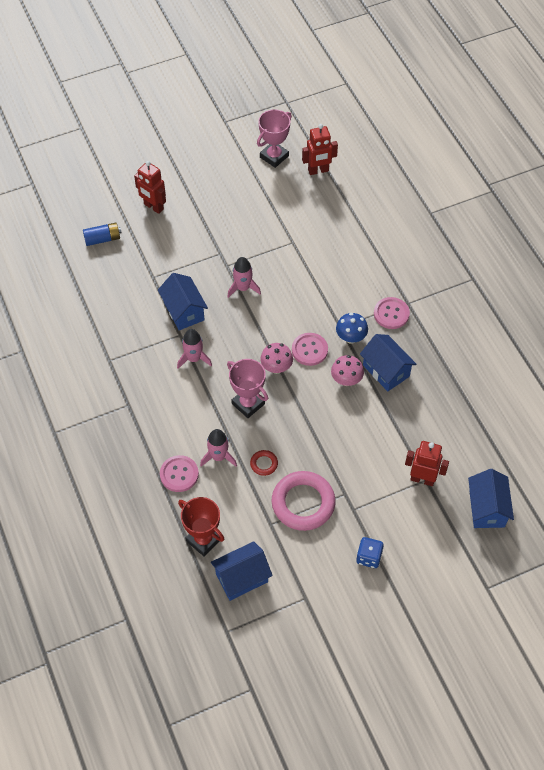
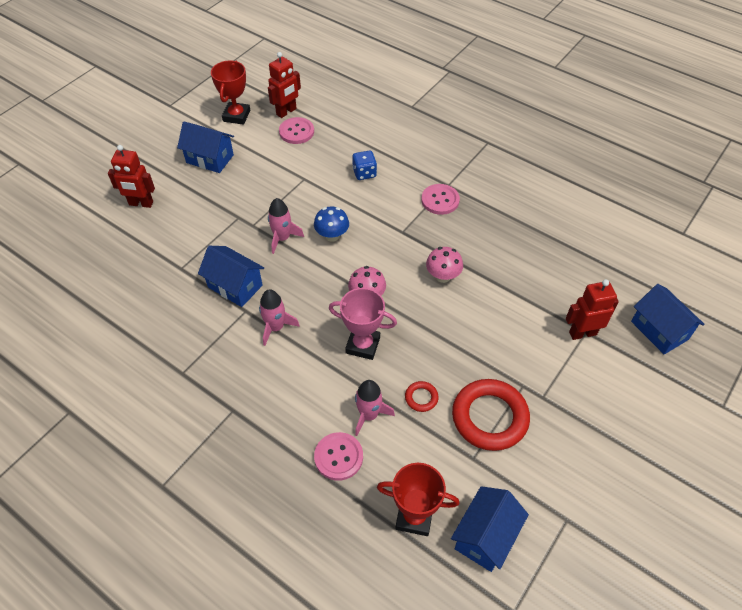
camera: 30 degrees left, 5 degrees down
blue battery [83,223,122,246] -> none
pink trophy [257,109,292,168] -> red trophy [211,60,250,125]
pink ring [272,471,336,531] -> red ring [452,379,530,451]
pink button [292,333,328,366] -> pink button moved to [279,117,314,144]
blue mushroom [336,313,368,343] -> blue mushroom moved to [314,206,349,242]
blue dice [356,537,384,568] -> blue dice moved to [352,151,377,180]
blue house [360,334,417,391] -> blue house moved to [177,121,234,173]

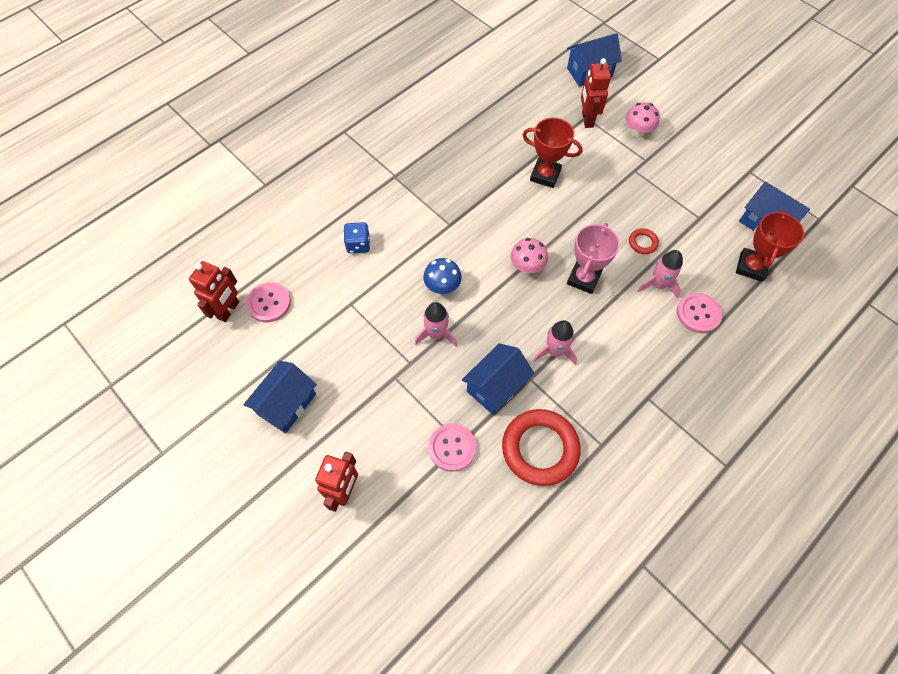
camera: 80 degrees left, 10 degrees up
red trophy [211,60,250,125] -> red trophy moved to [523,118,582,188]
red robot [268,52,301,118] -> red robot turned 60 degrees clockwise [189,261,239,322]
pink button [421,184,460,215] -> pink button moved to [429,424,476,472]
pink mushroom [426,247,463,283] -> pink mushroom moved to [625,102,660,137]
red ring [452,379,530,451] -> red ring moved to [502,409,581,486]

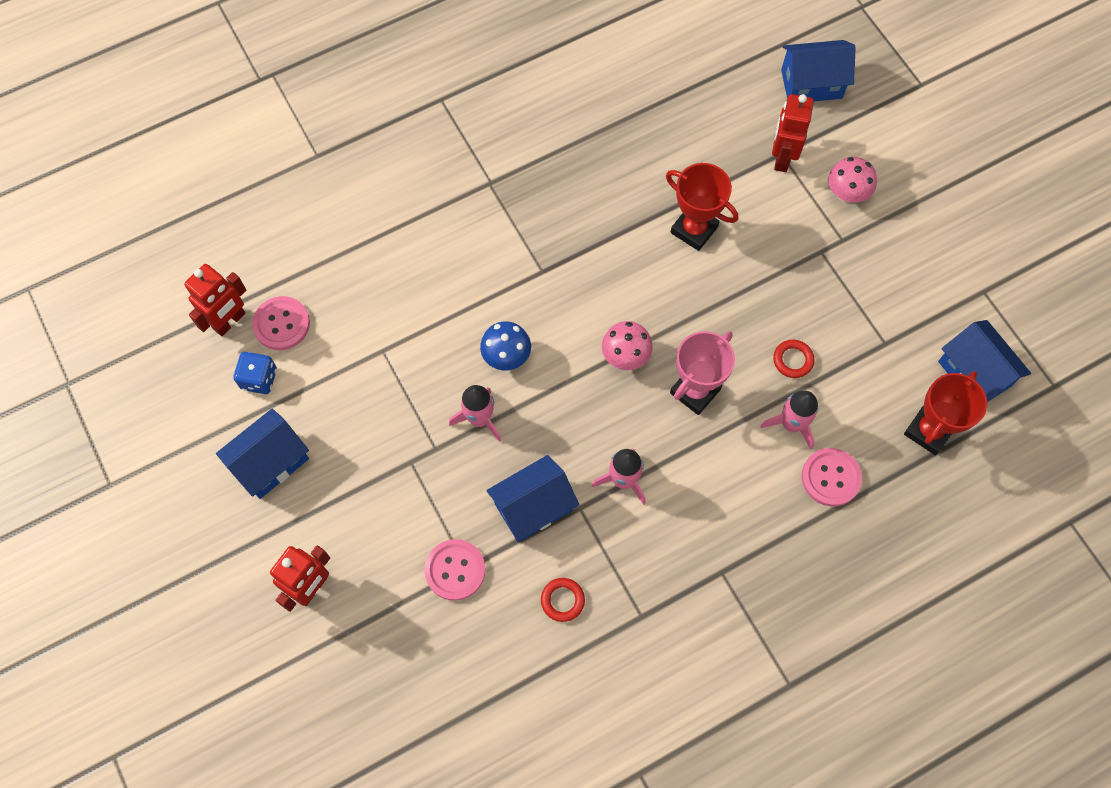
camera: 15 degrees right, 5 degrees up
blue dice [344,222,370,253] -> blue dice moved to [234,352,277,394]
red ring [502,409,581,486] -> red ring [541,578,585,622], size x0.44

